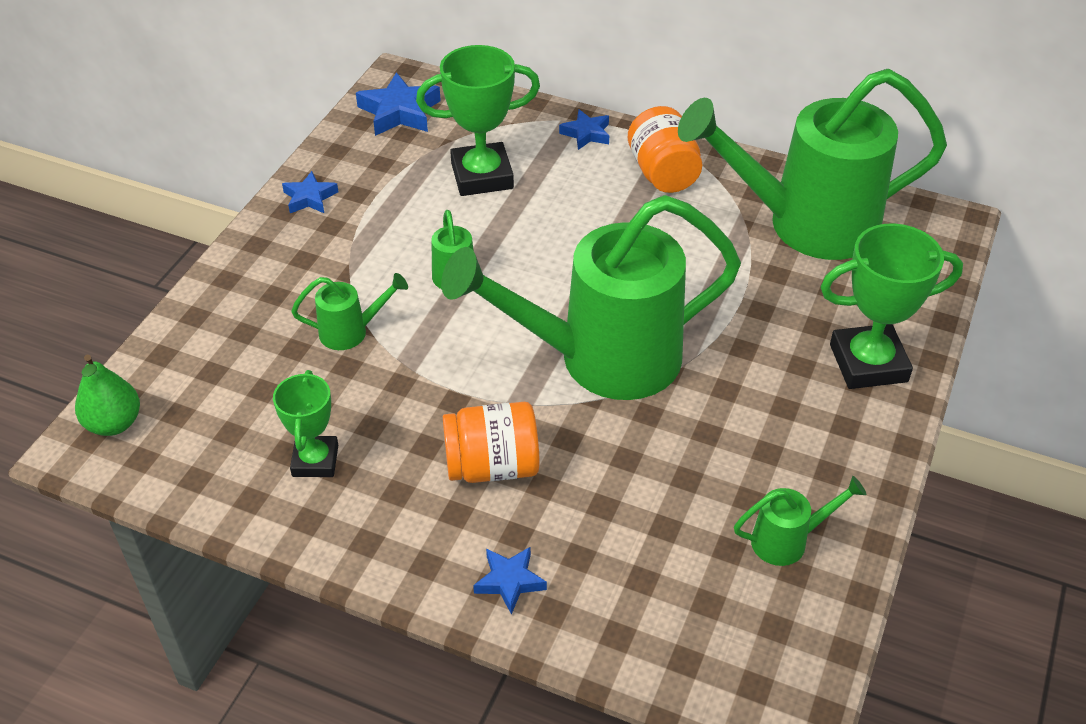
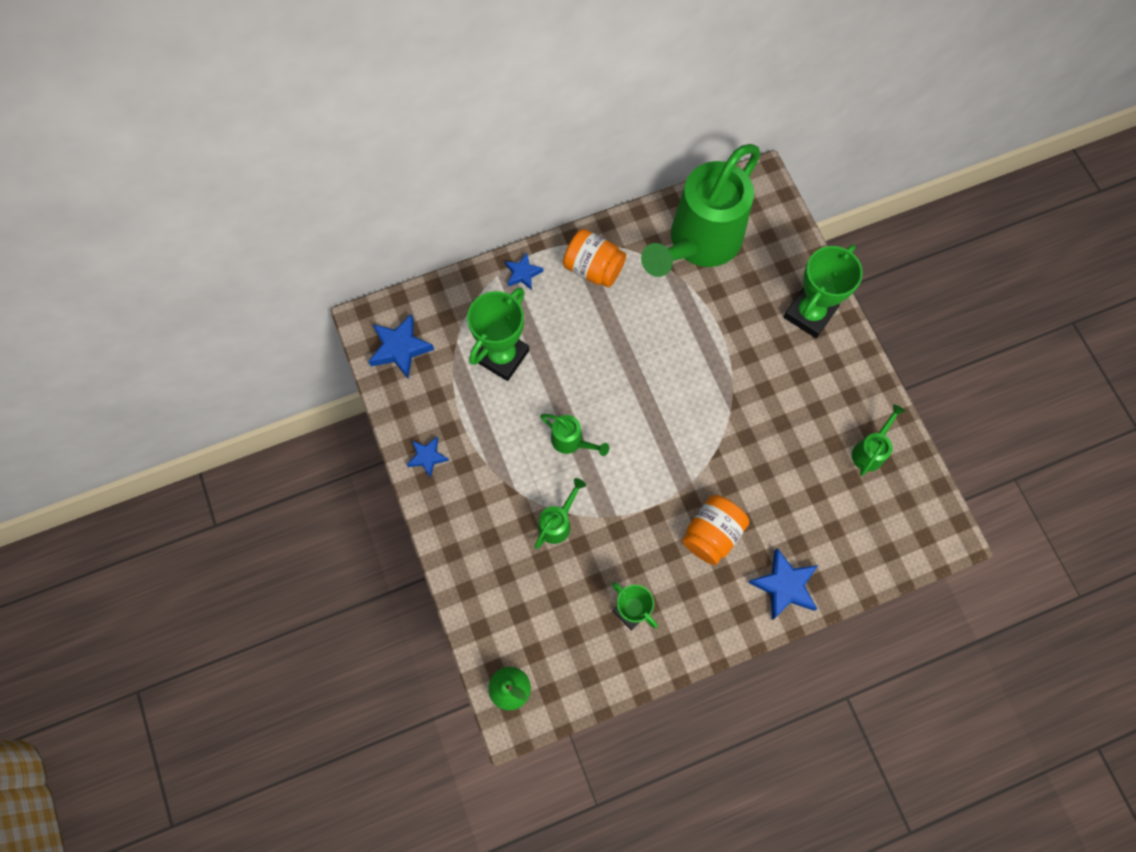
camera: 45 degrees left, 25 degrees up
green watering can [441,195,741,400] -> none
blue star [473,546,547,615] -> blue star [748,548,818,620], size x1.63

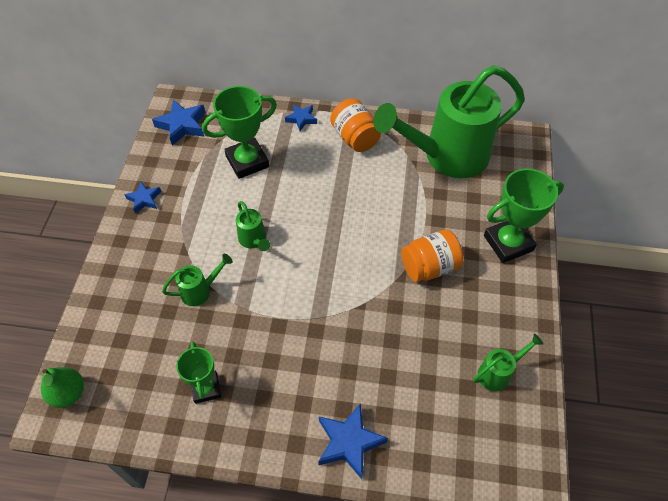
camera: 30 degrees right, 15 degrees down
orange jar [682,495,749,565] -> orange jar moved to [401,230,464,282]

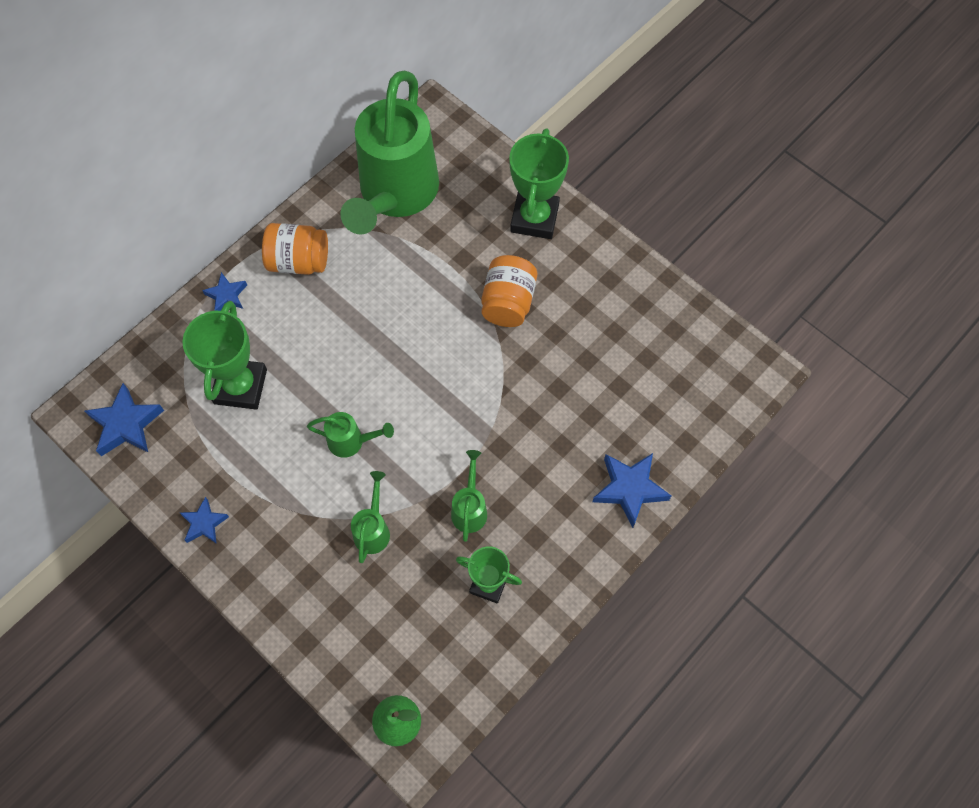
camera: 55 degrees left, 10 degrees up
green watering can [473,334,543,391] -> green watering can moved to [451,450,487,542]

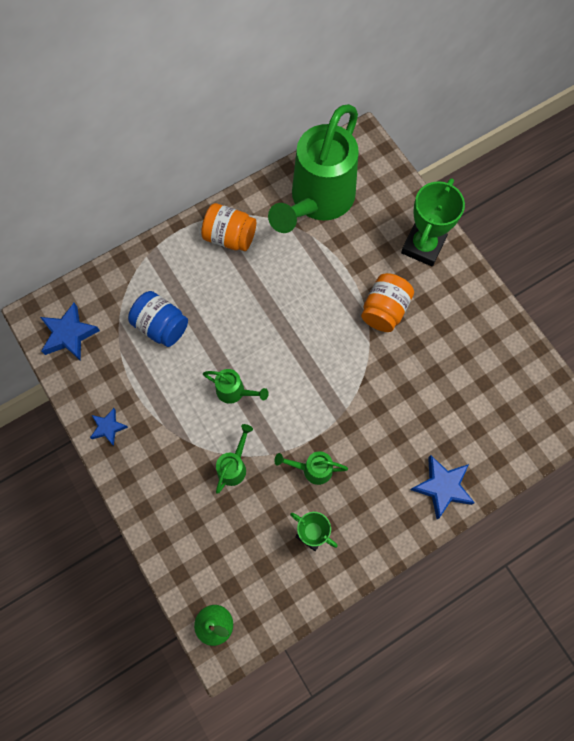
camera: 15 degrees right, 5 degrees up
green trophy [182,301,267,410] -> blue jar [128,291,188,347]
blue star [202,272,247,311] -> none
green watering can [451,450,487,542] -> green watering can turned 105 degrees counterclockwise [274,451,348,485]

